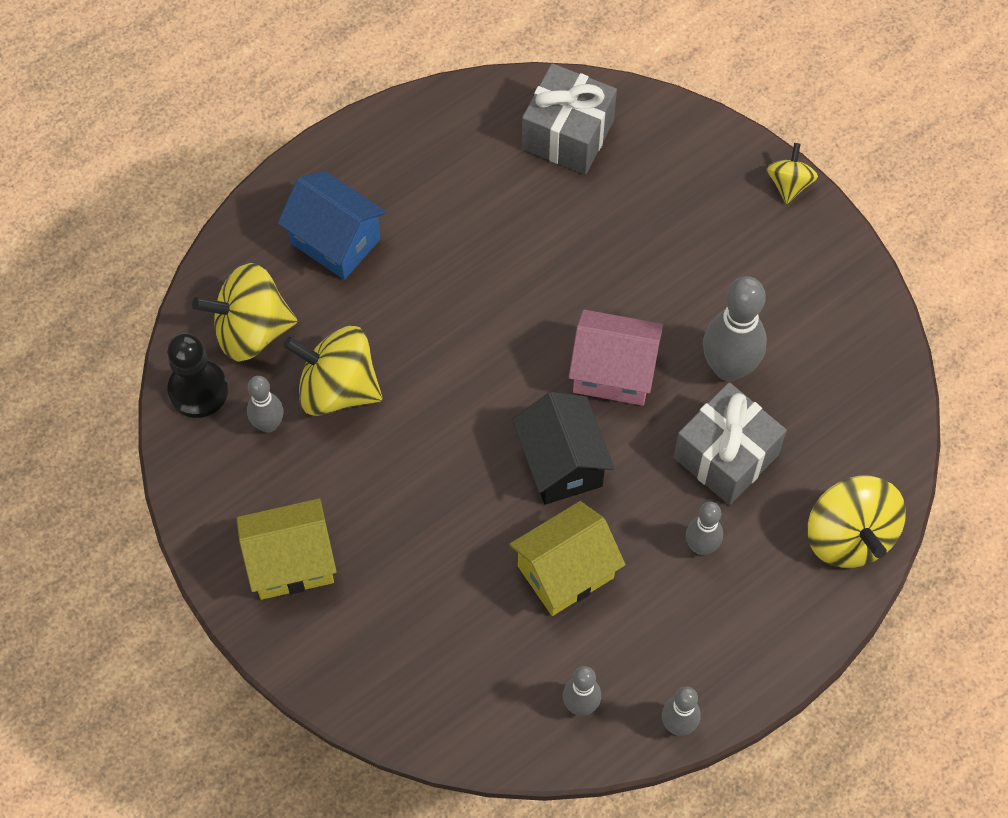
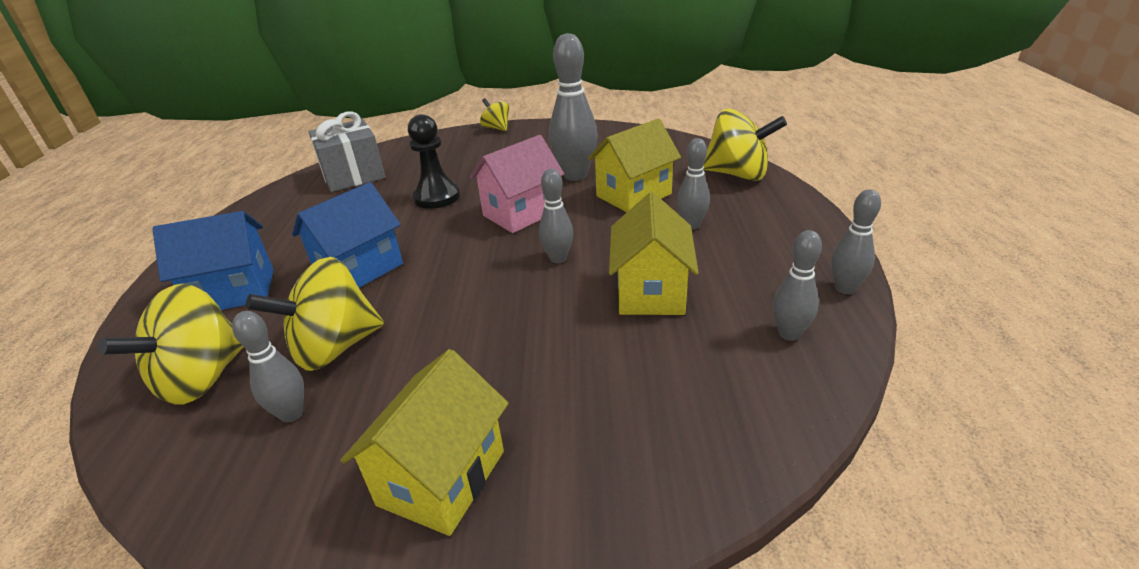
camera: 50 degrees left, 30 degrees down
black pawn [167,333,228,418] -> black pawn moved to [408,114,460,209]
black house [512,392,615,505] -> grey bowling pin [539,169,573,263]
grey gift [674,382,787,505] -> yellow house [588,119,681,212]
none -> blue house [292,182,403,288]

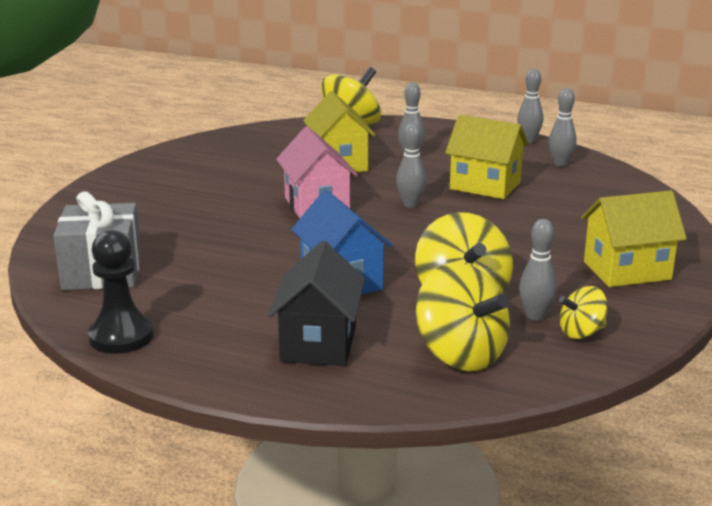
camera: 70 degrees left, 10 degrees down
blue house [152,211,274,310] -> black house [268,241,365,366]
yellow house [340,349,509,536] -> yellow house turned 60 degrees counterclockwise [581,191,687,287]
black pawn [408,114,460,209] -> black pawn moved to [88,230,154,354]
yellow spinning top [480,98,509,131] -> yellow spinning top moved to [559,286,608,339]
grey bowling pin [549,33,598,181] -> none

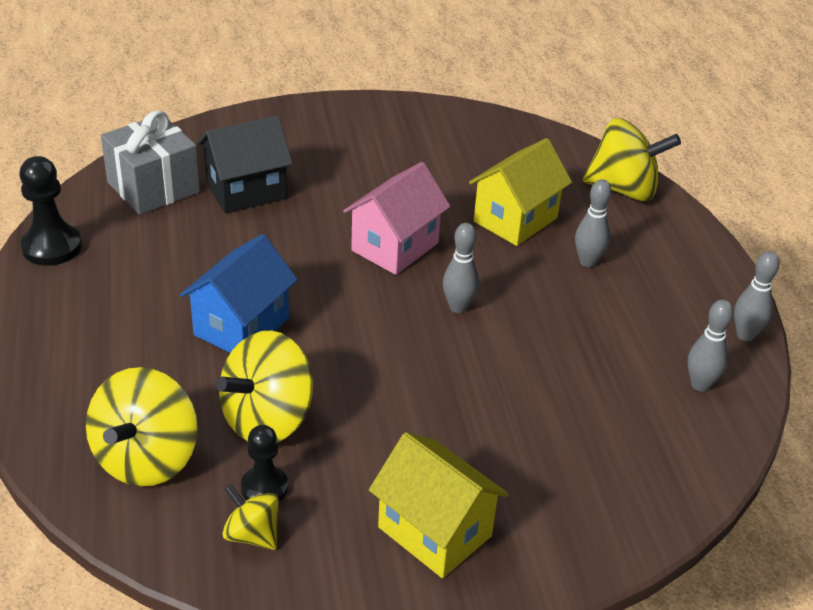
camera: 55 degrees right, 15 degrees up
black house [268,241,365,366] -> black house moved to [197,116,293,213]
yellow house [445,115,529,199] -> none
grey bowling pin [519,219,557,321] -> black pawn [241,425,288,502]

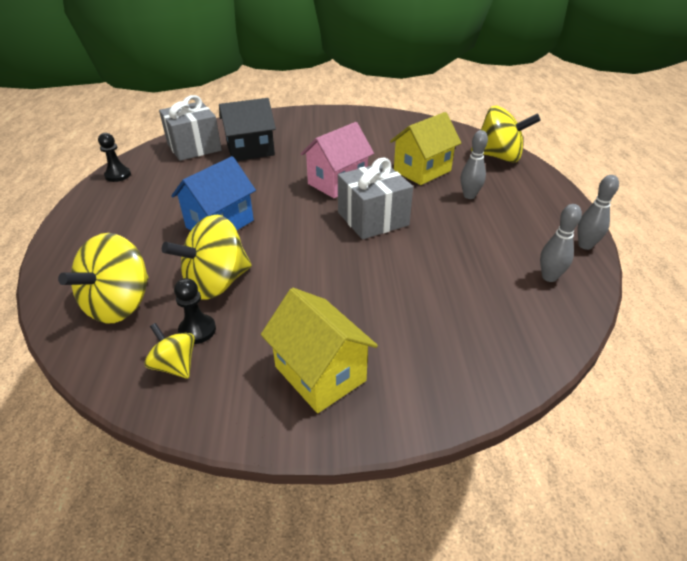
camera: 10 degrees right, 0 degrees up
black pawn [19,156,82,266] -> black pawn [98,133,131,182], size x0.66
grey bowling pin [443,223,479,313] -> grey gift [338,158,413,239]

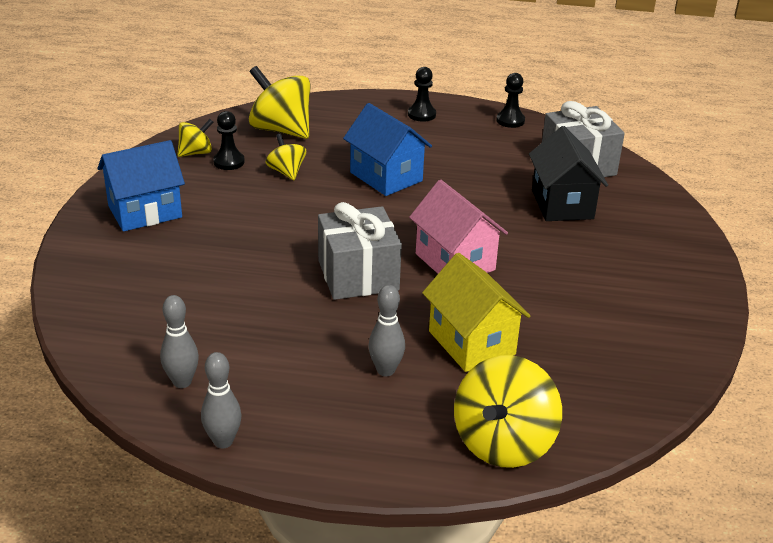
camera: 100 degrees right, 5 degrees down
yellow spinning top [162,215,252,300] -> yellow spinning top [265,134,306,180], size x0.54
yellow house [261,288,378,413] -> blue house [97,140,185,232]
none -> black pawn [408,67,436,122]

